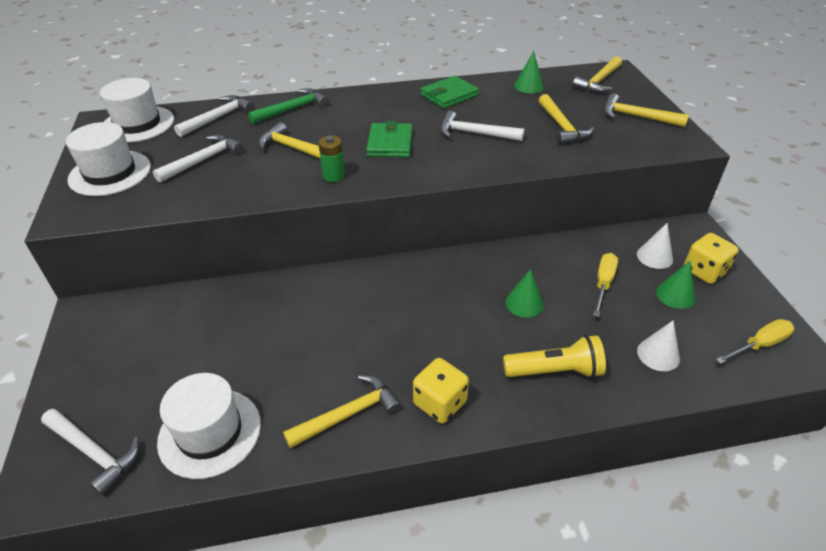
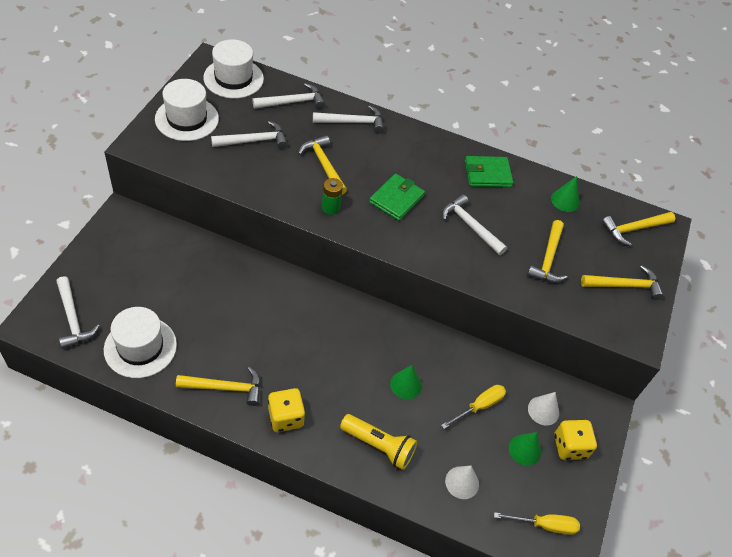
camera: 25 degrees right, 10 degrees up
green hammer [248,88,329,124] -> white hammer [313,106,384,133]
yellow hammer [604,93,689,127] -> yellow hammer turned 120 degrees clockwise [581,266,664,300]

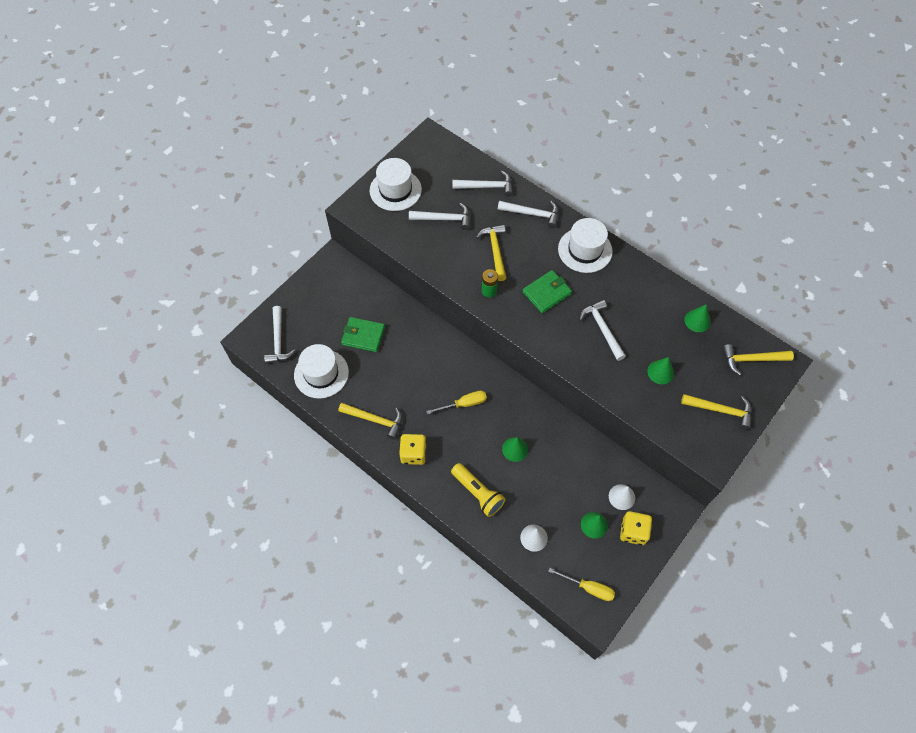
camera: 25 degrees right, 10 degrees up
white hat [203,39,264,99] -> white hat moved to [558,218,613,273]
yellow screwdriver [441,385,506,429] -> yellow screwdriver moved to [426,391,487,414]
green wallet [465,156,513,188] -> green wallet moved to [341,317,385,352]
yellow hammer [527,220,567,283] -> green cone [647,357,674,384]

